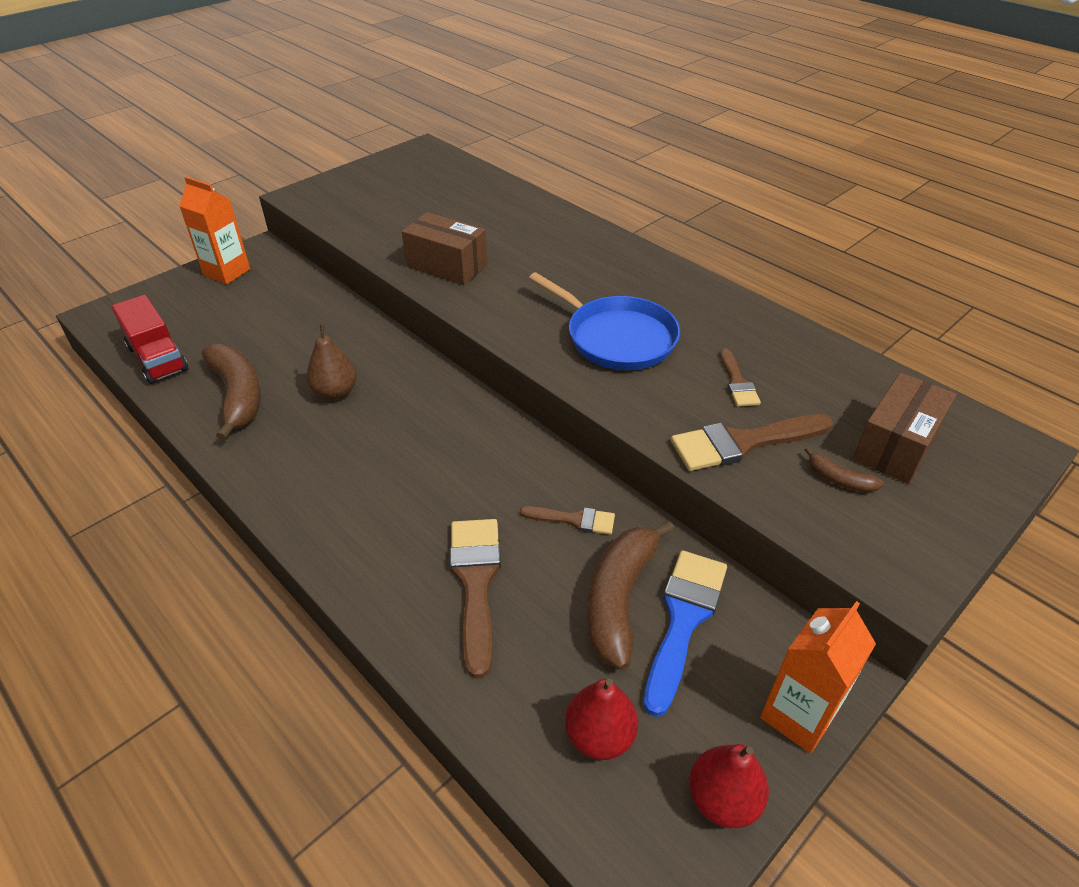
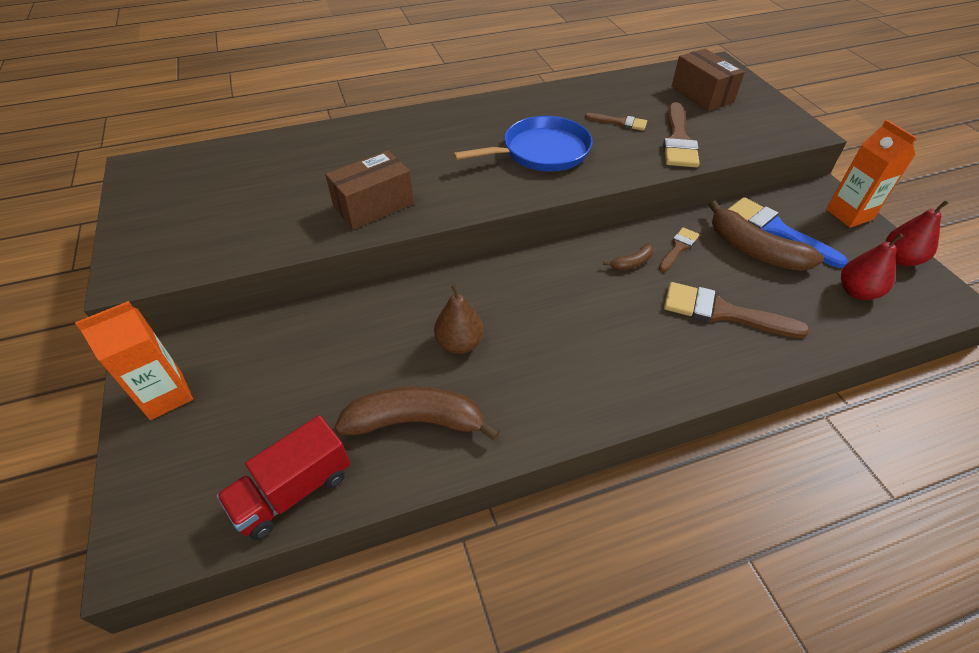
camera: 65 degrees left, 5 degrees up
red truck [112,295,189,384] -> red truck turned 150 degrees clockwise [216,415,350,540]
brown banana [804,447,884,492] -> brown banana moved to [603,243,654,270]

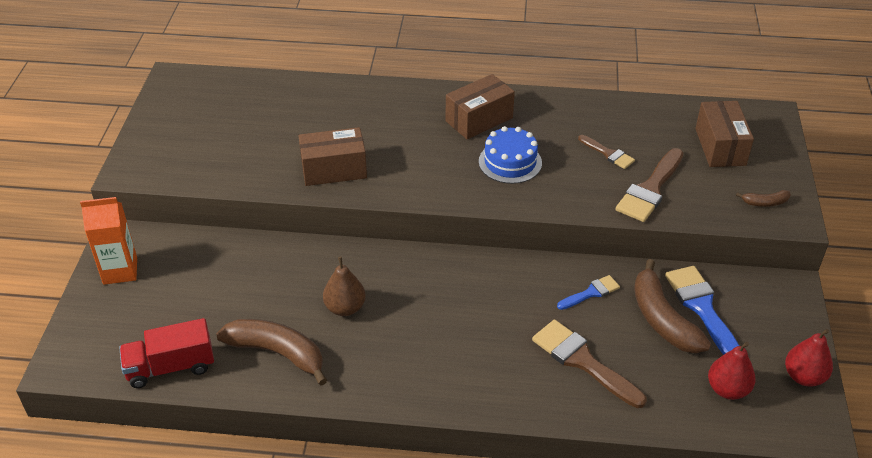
camera: 25 degrees right, 5 degrees down
blue pan [453,116,593,172] -> blue cake [479,126,542,184]
brown banana [603,243,654,270] -> brown banana moved to [736,190,791,207]
brown brush [659,227,699,272] -> blue brush [557,275,620,310]
orange carton [826,120,917,228] -> none
none -> brown box [446,74,515,139]

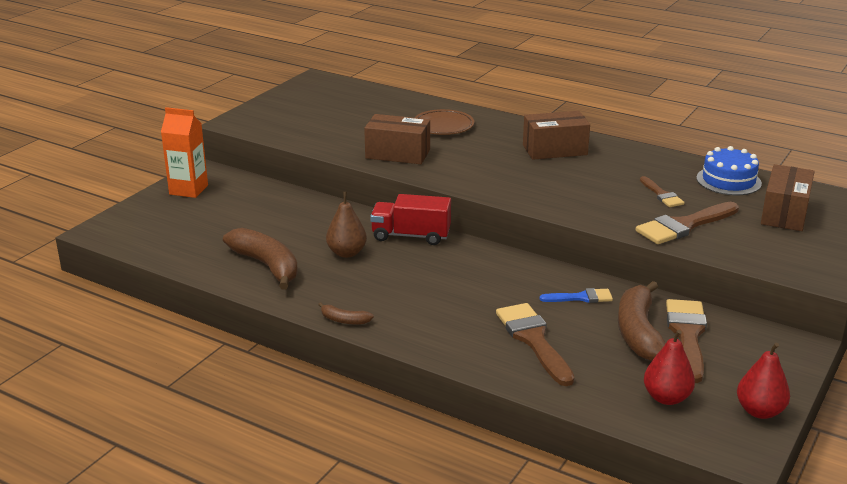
camera: 25 degrees right, 15 degrees down
red truck [119,318,214,388] -> red truck moved to [370,194,451,245]
blue cake [479,126,542,184] -> blue cake moved to [696,146,762,195]
blue brush [665,266,740,355] -> brown brush [666,299,707,383]
brown banana [736,190,791,207] -> brown banana moved to [318,302,374,325]
none -> brown plate [414,109,474,135]

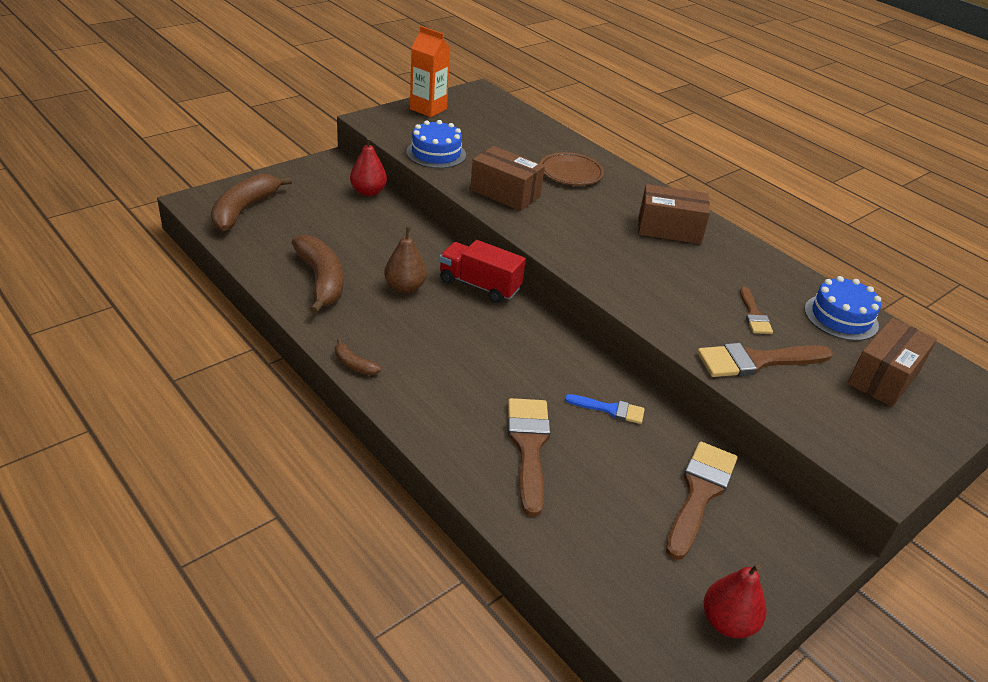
camera: 15 degrees right, 10 degrees up
orange carton [161,107,208,198] -> orange carton moved to [410,26,451,117]
brown banana [618,281,665,361] -> brown banana moved to [211,174,292,231]
red pear [644,330,695,405] -> red pear moved to [350,137,387,196]
none -> blue cake [406,120,466,168]

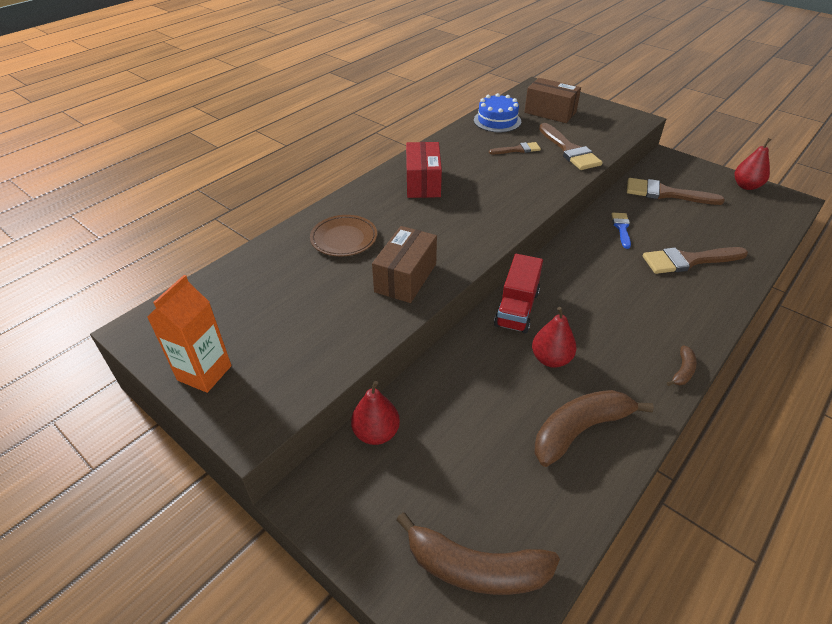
camera: 95 degrees left, 5 degrees up
brown pear [384,227,427,293] -> red pear [532,307,577,368]
blue cake [406,120,466,168] -> none
brown box [638,184,710,244] -> red box [406,142,442,198]

